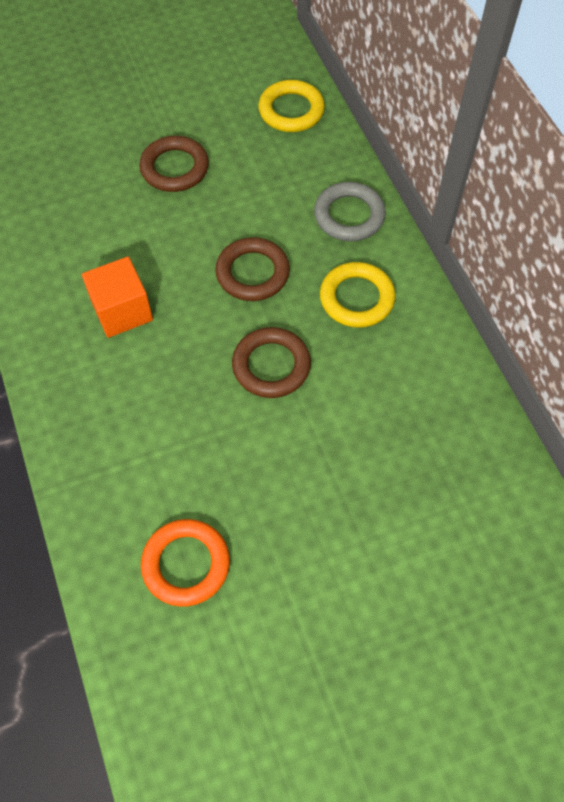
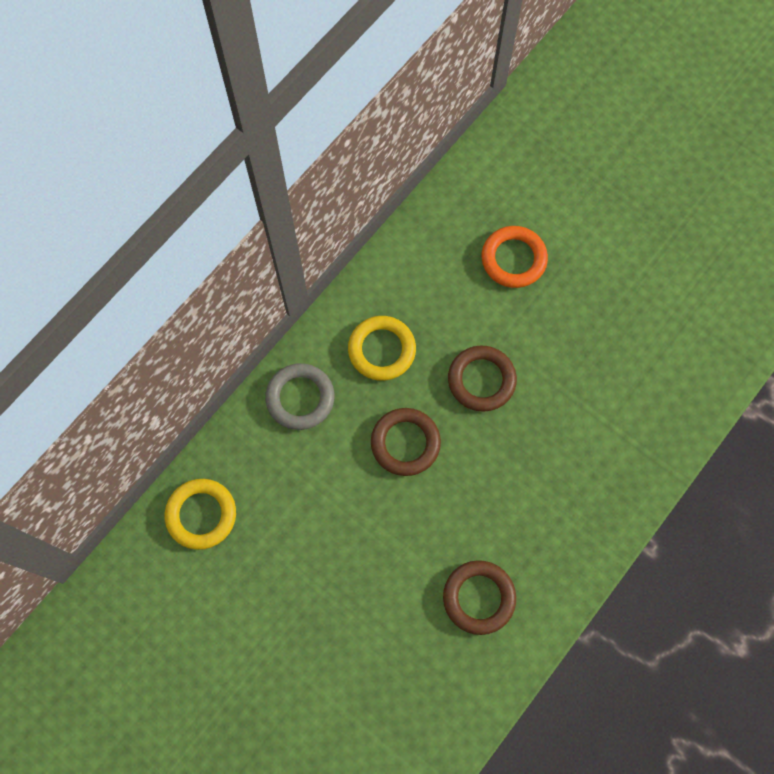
camera: 120 degrees left, 10 degrees up
orange cube [82,257,153,338] -> none
brown ring [139,136,209,192] -> brown ring moved to [443,560,516,635]
orange ring [141,519,230,607] -> orange ring moved to [482,226,548,288]

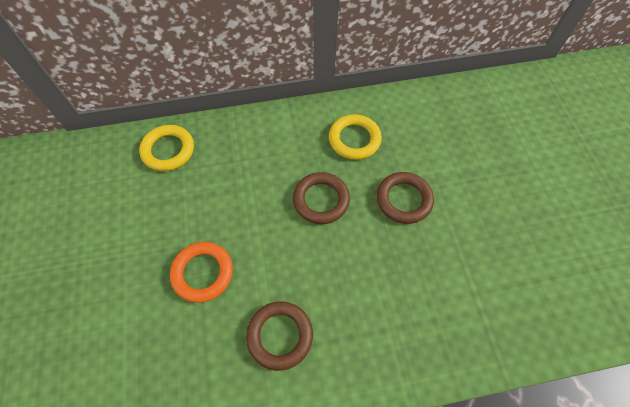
camera: 40 degrees right, 10 degrees down
grey ring [265,363,335,430] -> none
orange ring [482,226,548,288] -> orange ring moved to [170,242,233,303]

